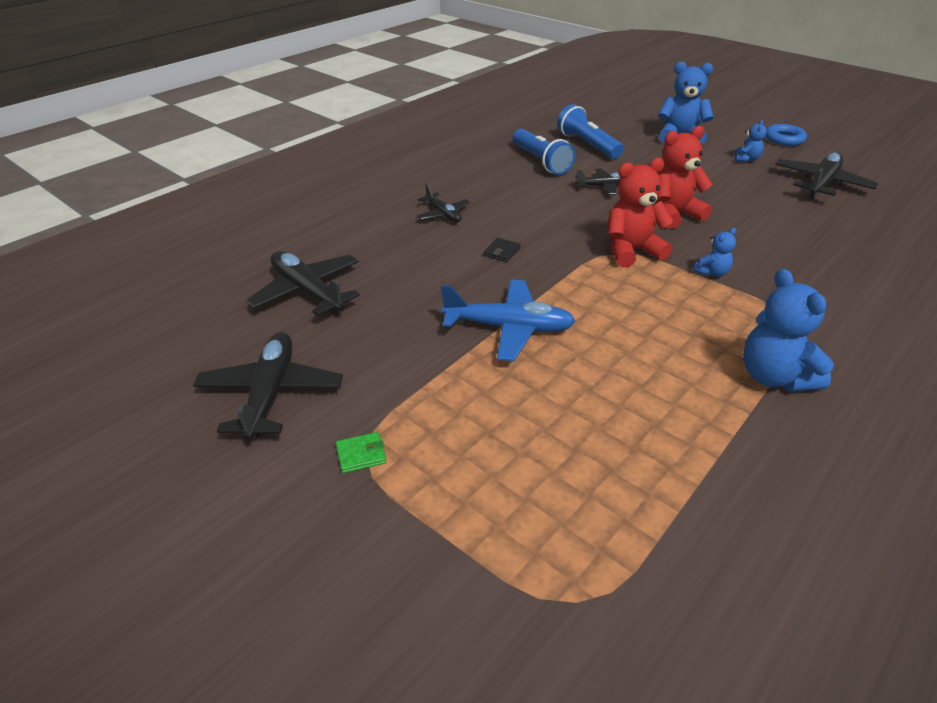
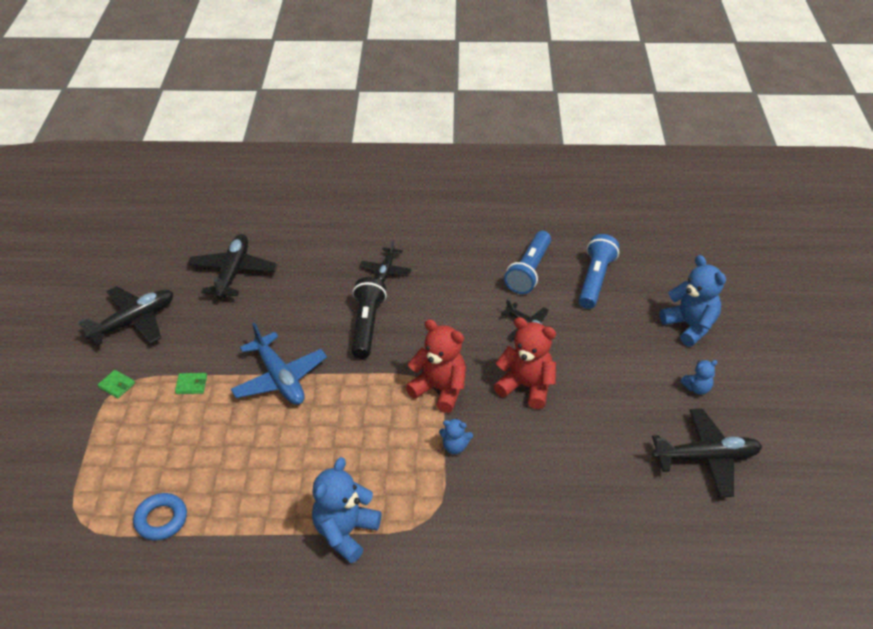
camera: 50 degrees right, 5 degrees up
black wallet [484,237,521,262] -> black flashlight [351,277,387,359]
blue ring [766,124,807,146] -> blue ring moved to [133,493,187,540]
none -> green wallet [175,373,207,394]

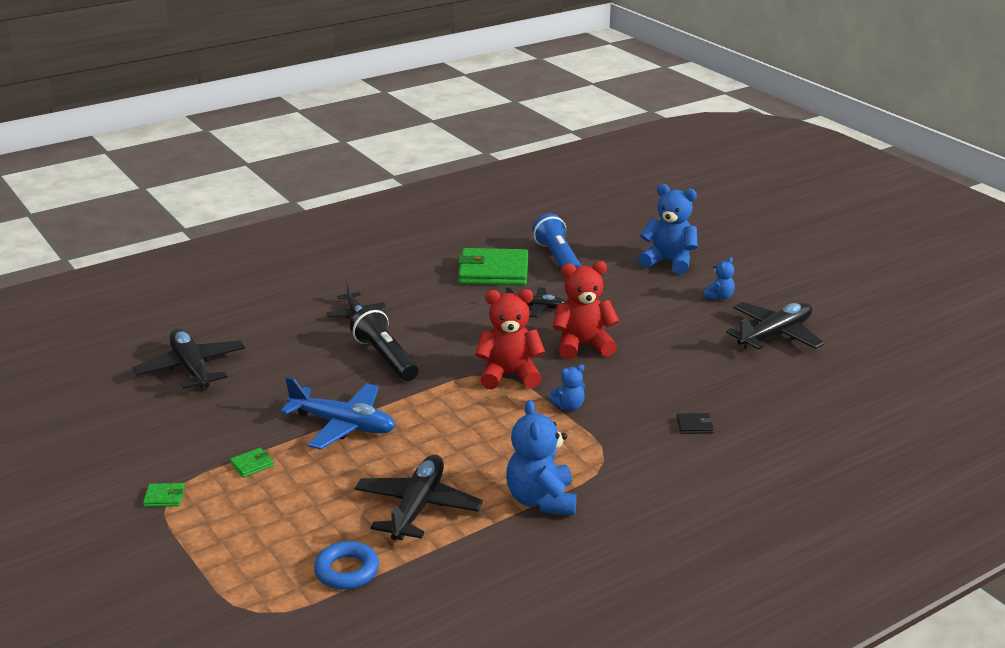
camera: 35 degrees left, 15 degrees down
black plane [78,286,173,346] -> black plane moved to [355,455,483,540]
blue flashlight [504,231,551,294] -> green wallet [458,248,528,286]
none -> black wallet [676,413,714,434]

